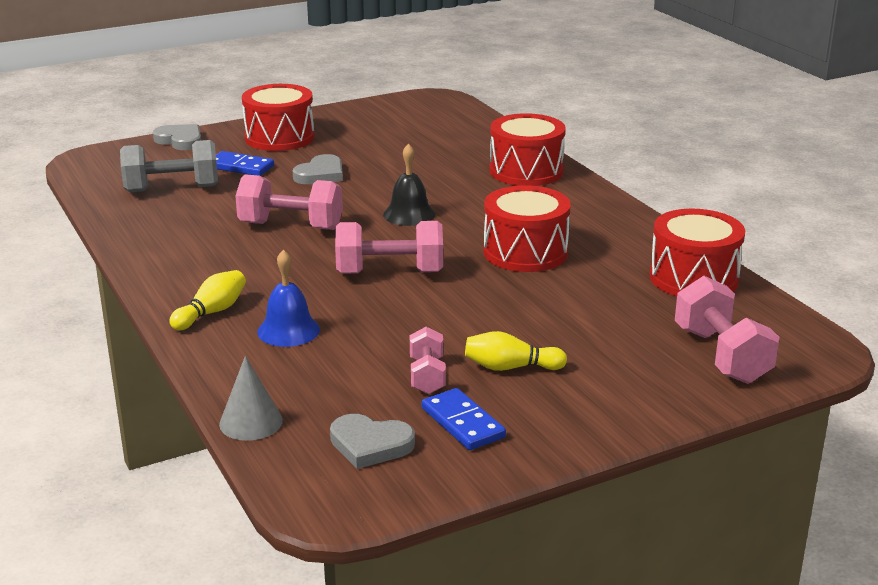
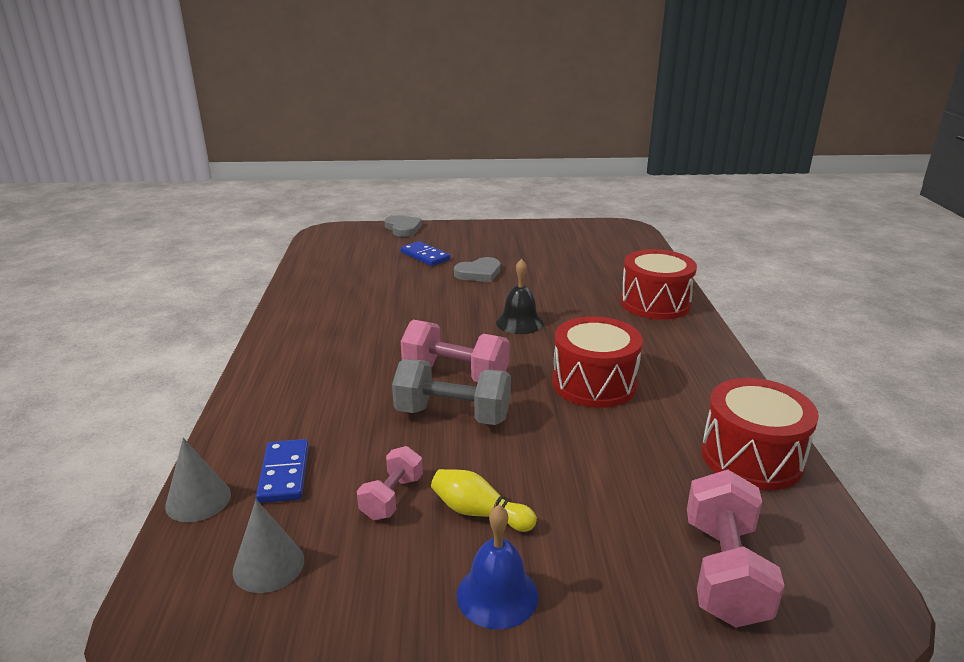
camera: 25 degrees right, 0 degrees up
grey dumbbell [120,140,218,192] -> grey dumbbell moved to [392,359,511,425]
yellow bowling pin [169,270,246,330] -> none
pink dumbbell [235,174,343,230] -> none
red drum [242,84,315,151] -> none
blue bell [257,250,320,347] -> blue bell moved to [457,505,538,629]
grey heart [330,414,415,469] -> grey cone [233,499,304,593]
blue domino [422,388,506,450] -> blue domino moved to [256,439,309,503]

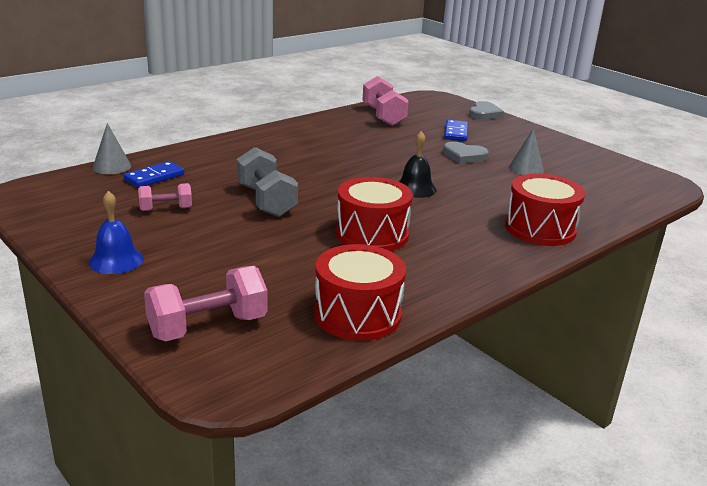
camera: 50 degrees right, 0 degrees up
grey cone [233,499,304,593] -> grey cone moved to [509,128,544,175]
pink dumbbell [401,320,510,382] -> pink dumbbell moved to [362,76,409,126]
yellow bowling pin [431,469,537,532] -> none

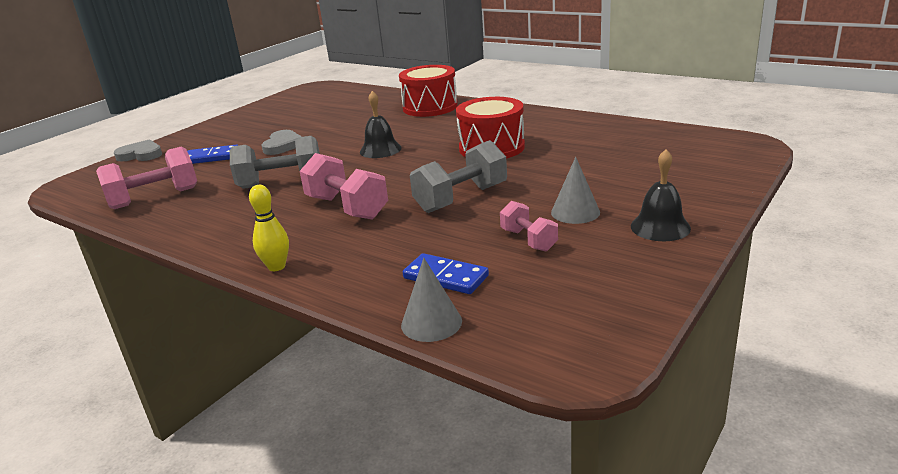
camera: 100 degrees left, 0 degrees up
blue bell [88,191,144,274] -> black bell [631,149,691,241]
pink dumbbell [144,266,267,341] -> pink dumbbell moved to [300,153,388,220]
red drum [314,244,406,341] -> none
grey cone [509,128,544,175] -> grey cone moved to [551,157,600,224]
none -> grey dumbbell [230,136,320,189]
none -> yellow bowling pin [249,185,289,271]

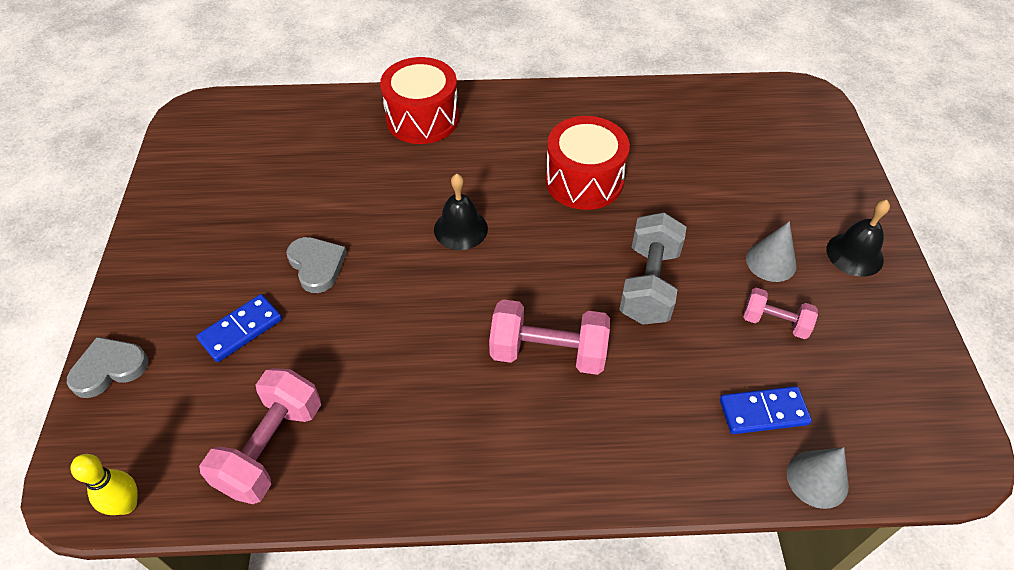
camera: 40 degrees left, 25 degrees up
grey dumbbell [230,136,320,189] -> none
yellow bowling pin [249,185,289,271] -> yellow bowling pin moved to [71,454,138,515]

